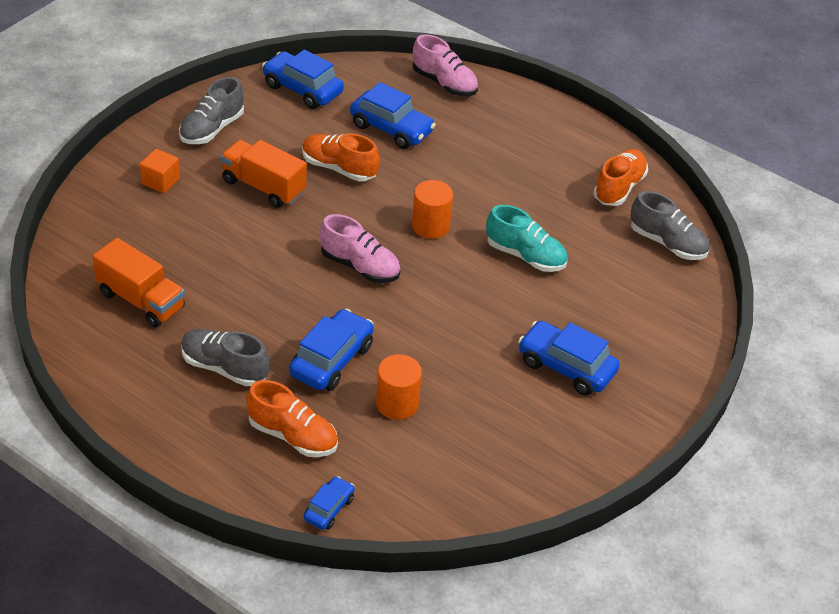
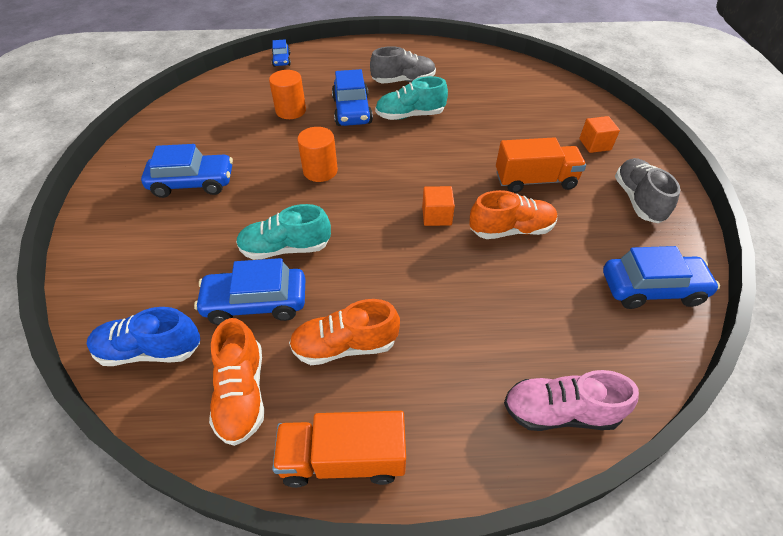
camera: 145 degrees right, 5 degrees up
orange truck [92,238,185,328] -> orange truck moved to [272,411,406,488]
orange shoe [246,380,338,457] -> orange shoe moved to [289,299,400,365]
pink shoe [320,214,401,283] -> none
blue car [350,82,436,149] -> blue car moved to [194,258,305,325]
orange cylinder [412,180,453,239] -> orange cylinder moved to [297,127,338,182]
grey shoe [630,191,709,260] -> blue shoe [87,307,200,366]
none -> turquoise shoe [375,76,448,120]
none -> orange cube [422,186,455,226]

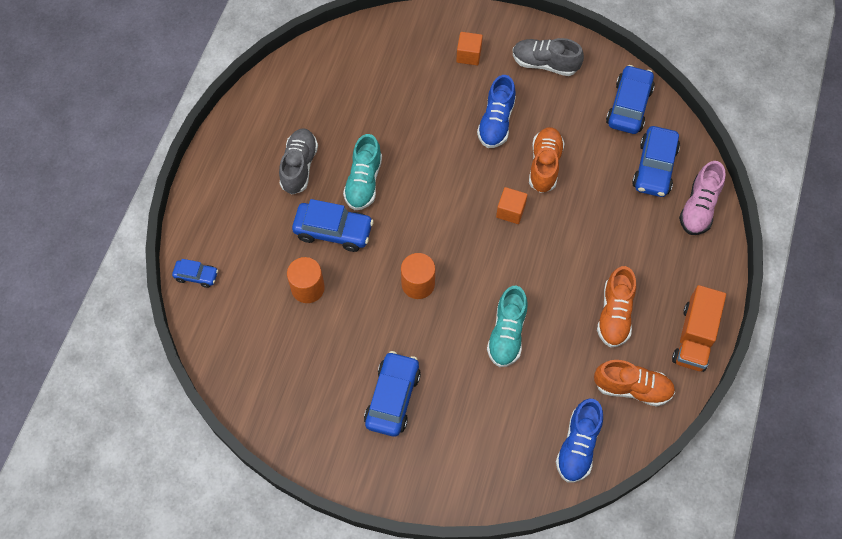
camera: 70 degrees left, 15 degrees up
blue car [194,258,305,325] -> blue car moved to [632,126,680,197]
orange truck [496,137,586,193] -> blue shoe [477,75,516,148]

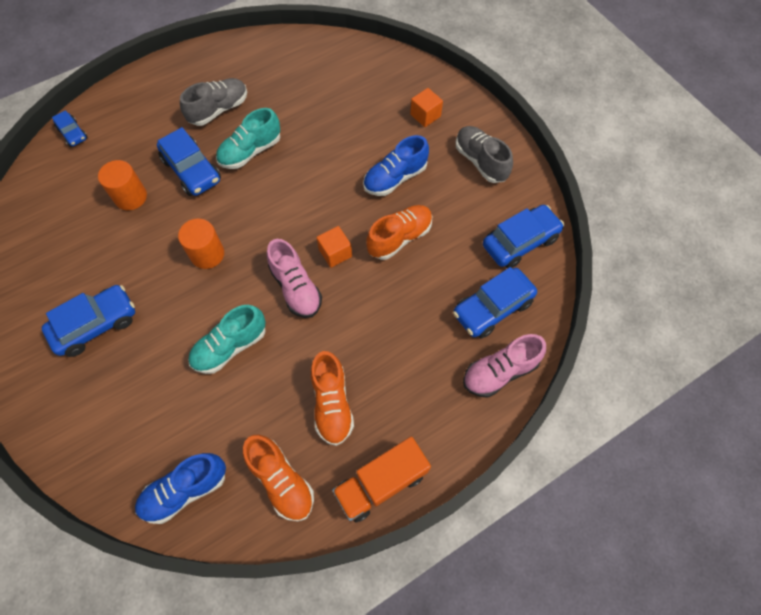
camera: 40 degrees right, 0 degrees up
orange shoe [597,266,636,347] -> orange shoe turned 60 degrees counterclockwise [311,351,354,446]
none -> pink shoe [267,239,322,318]

